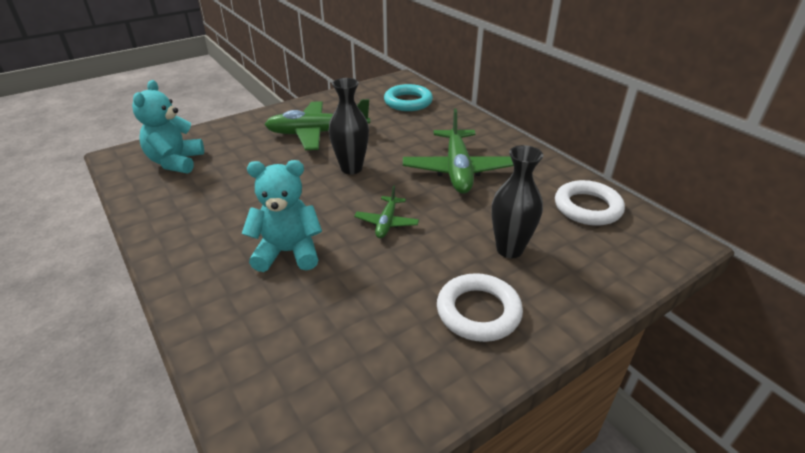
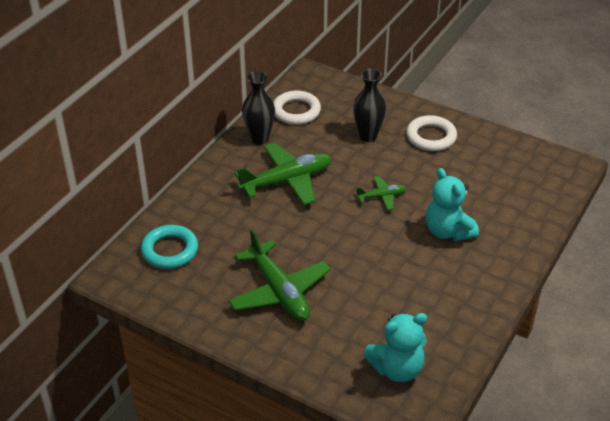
camera: 115 degrees left, 5 degrees up
black vase [329,78,369,174] -> black vase moved to [242,71,275,145]

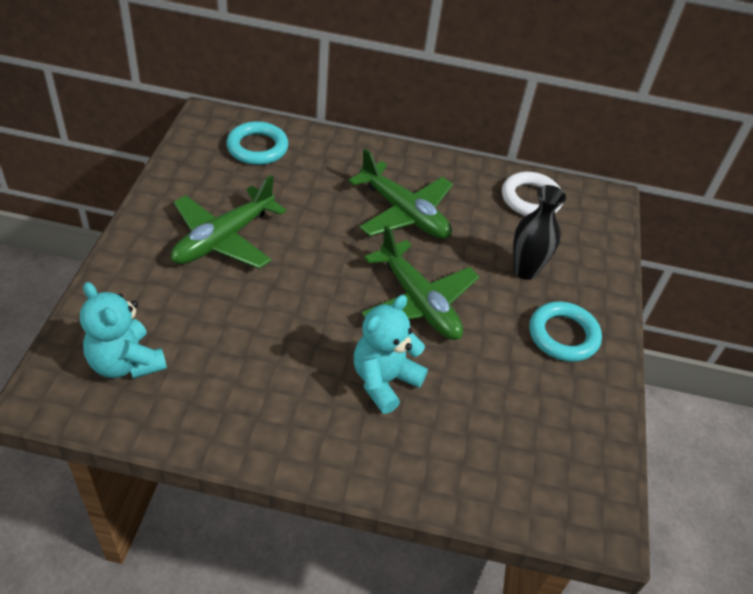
camera: 65 degrees right, 5 degrees up
black vase [242,71,275,145] -> none
green plane [356,176,407,210] -> green plane [361,225,479,340], size x1.98
white ring [406,115,457,151] -> turquoise ring [529,301,602,362]

